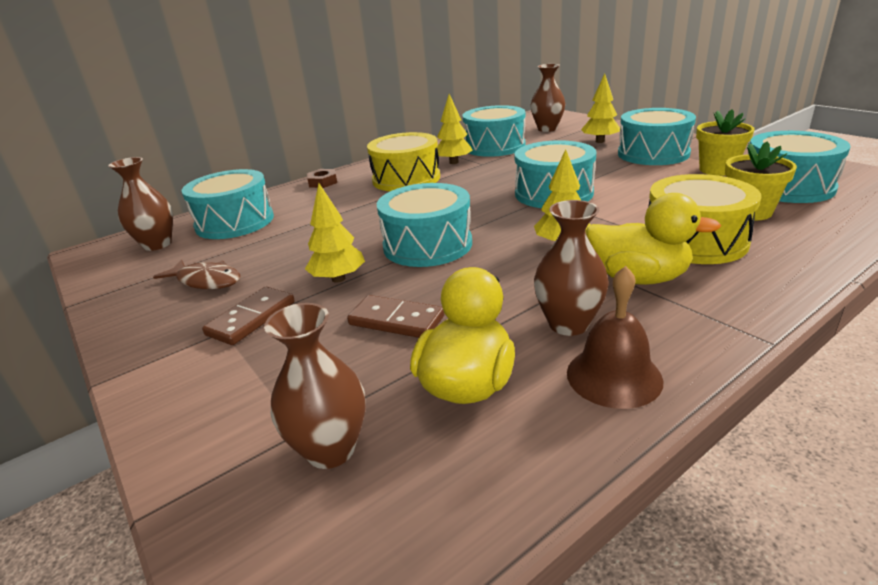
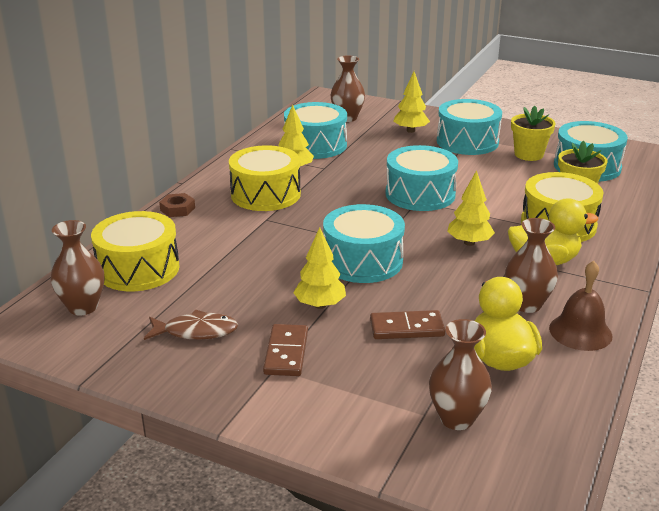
camera: 30 degrees left, 0 degrees up
turquoise drum [181,169,274,239] -> yellow drum [91,211,180,291]

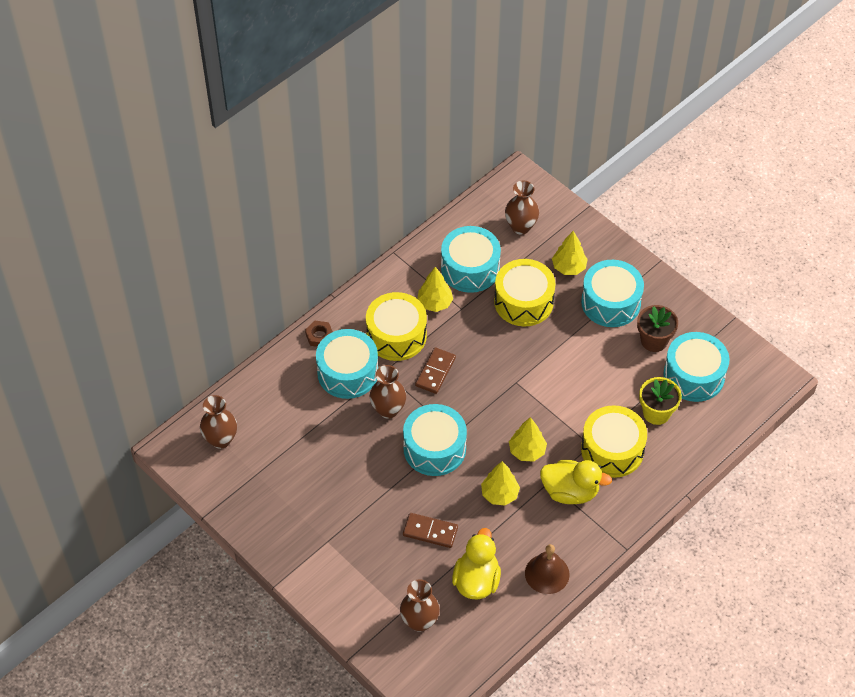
camera: 20 degrees right, 25 degrees up
yellow drum [91,211,180,291] -> yellow drum moved to [494,259,556,326]
brown fish [144,310,238,340] -> none
brown domino [263,324,308,376] -> brown domino moved to [415,348,456,394]
yellow tree [293,227,346,309] -> yellow tree moved to [481,461,520,506]
turquoise drum [386,145,458,211] -> turquoise drum moved to [316,329,378,399]
brown vase [505,218,558,313] -> brown vase moved to [370,365,406,419]
yellow flower pot [511,106,556,161] -> brown flower pot [637,305,678,352]

